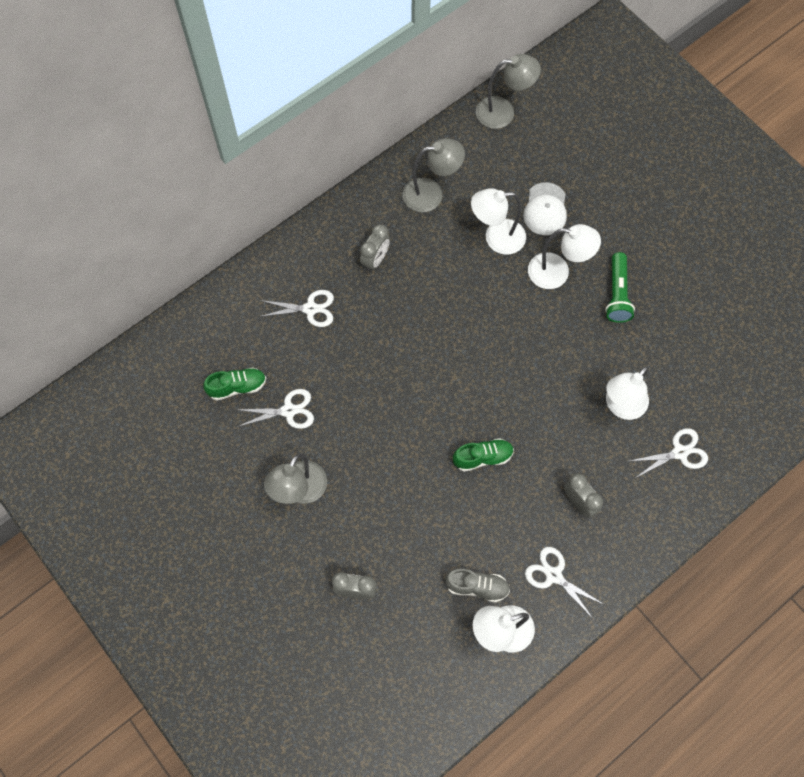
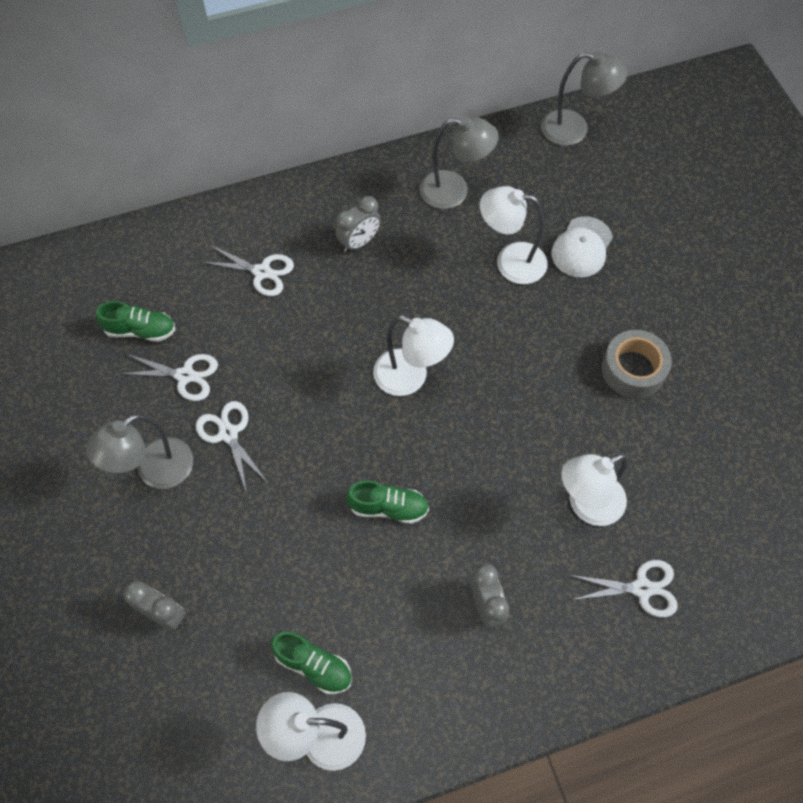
camera: 20 degrees right, 5 degrees down
grey shoe [445,569,510,602] -> green shoe [271,631,352,694]
white scissors [525,547,605,619] -> white scissors moved to [196,401,268,493]
white lamp [528,224,601,289] -> white lamp moved to [373,315,454,396]
green flashlight [605,252,635,323] -> grey tape [602,330,672,398]

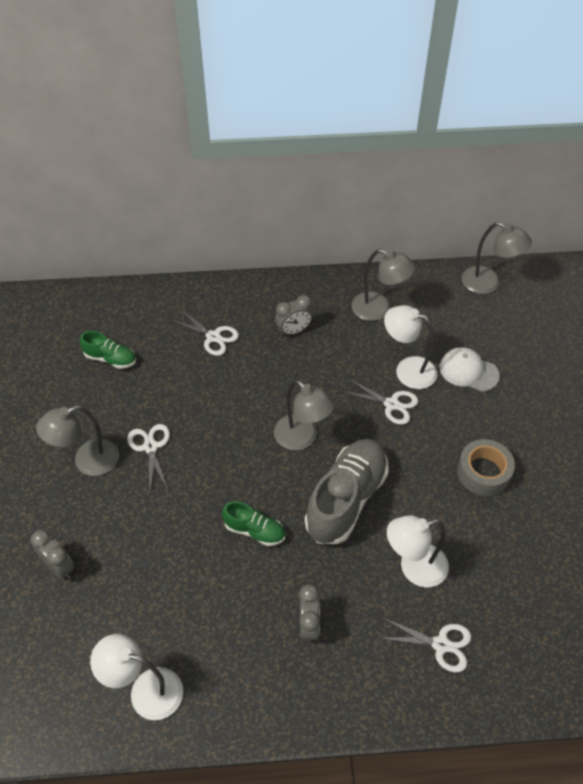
camera: 15 degrees right, 10 degrees down
white scissors [119,354,218,401] -> white scissors moved to [343,378,418,425]
green shoe [271,631,352,694] -> none
white lamp [373,315,454,396] -> grey lamp [274,380,335,450]
white cap [552,216,613,277] -> white cap turned 75 degrees clockwise [440,347,500,392]
none -> grey shoe [305,439,389,544]

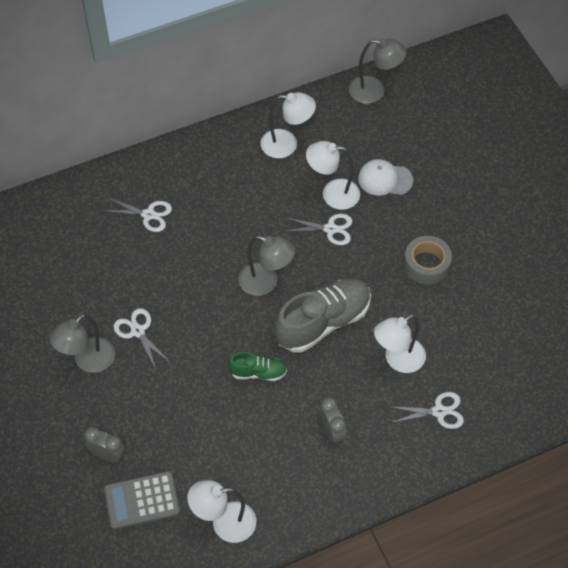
camera: 20 degrees left, 5 degrees up
green shoe [80,331,136,369] -> none
grey clock [275,295,313,336] -> none
grey shoe [305,439,389,544] -> grey shoe turned 45 degrees clockwise [275,278,371,353]
grey lamp [352,249,416,321] -> white lamp [261,92,316,158]
none -> grey calculator [104,471,180,529]

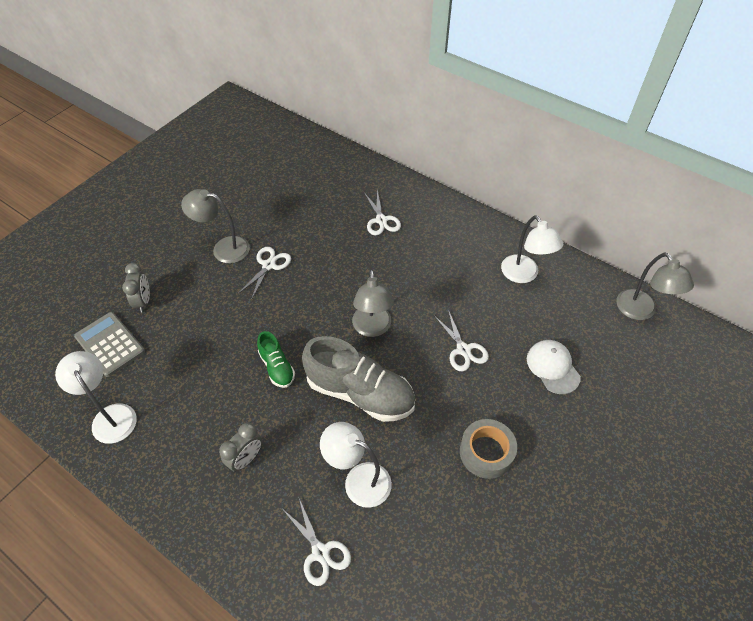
camera: 60 degrees right, 5 degrees down
white lamp [306,141,360,210] -> none

